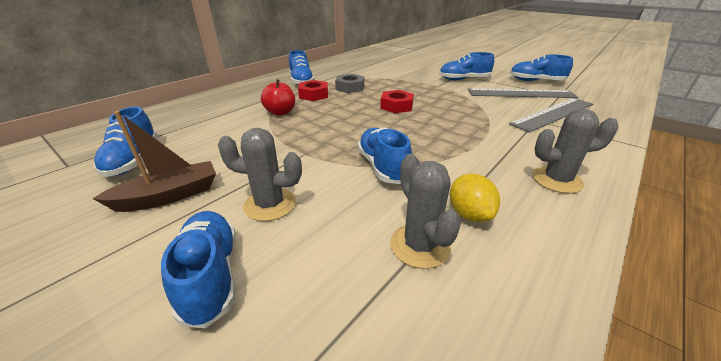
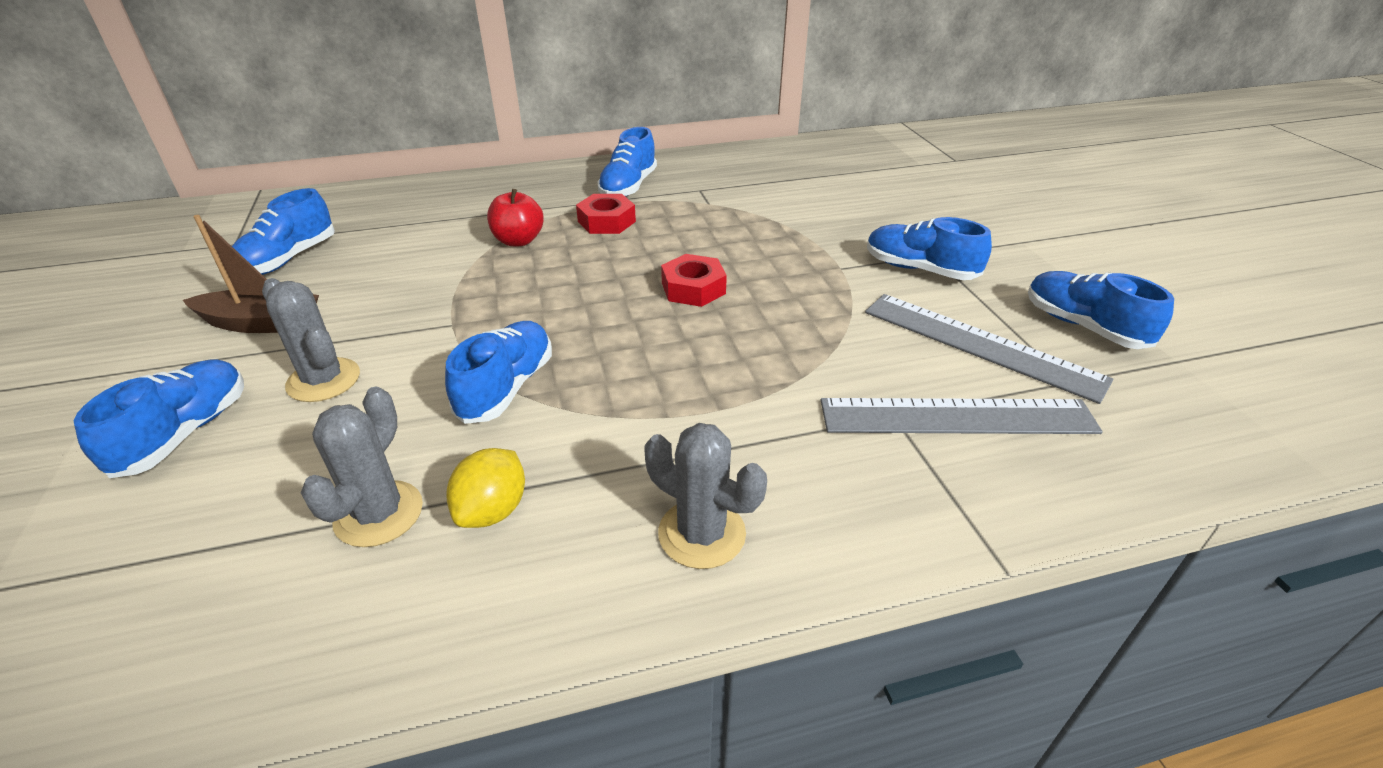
camera: 35 degrees right, 5 degrees up
grey nut [335,74,364,93] -> none

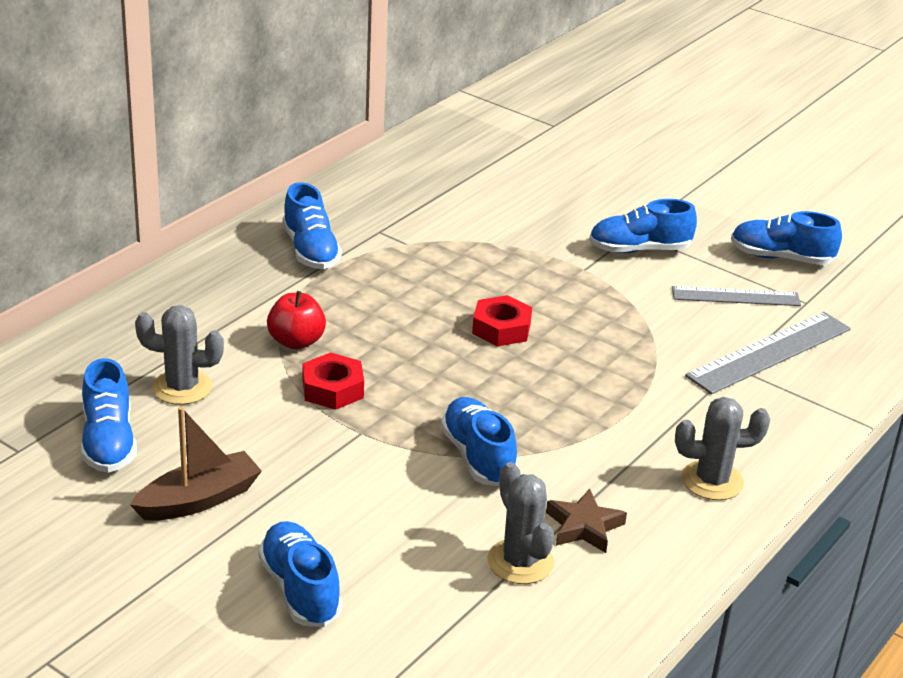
camera: 40 degrees left, 5 degrees down
grey cactus [262,278,360,402] -> grey cactus moved to [135,305,224,405]
yellow lemon [446,448,525,528] -> brown star [546,489,627,553]
red nut [576,194,636,234] -> red nut moved to [303,352,364,410]
grey ruler [865,294,1113,404] -> grey ruler [672,286,801,306], size x0.66

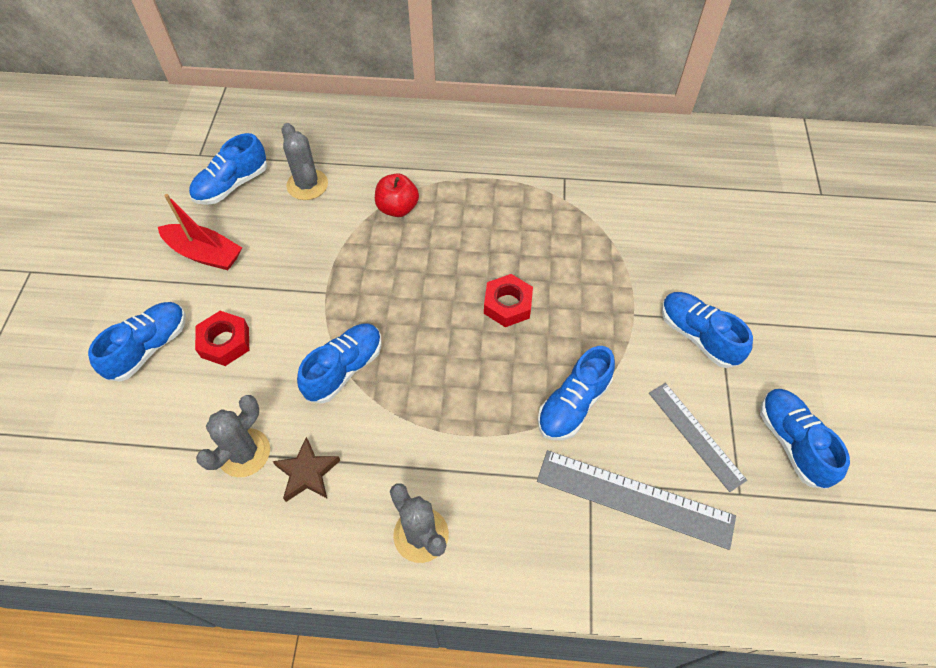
camera: 60 degrees right, 25 degrees up
brown boat [130,407,262,521] -> red boat [158,194,242,270]
blue shoe [282,182,342,269] -> blue shoe moved to [538,346,615,440]
red nut [303,352,364,410] -> red nut moved to [195,311,249,366]

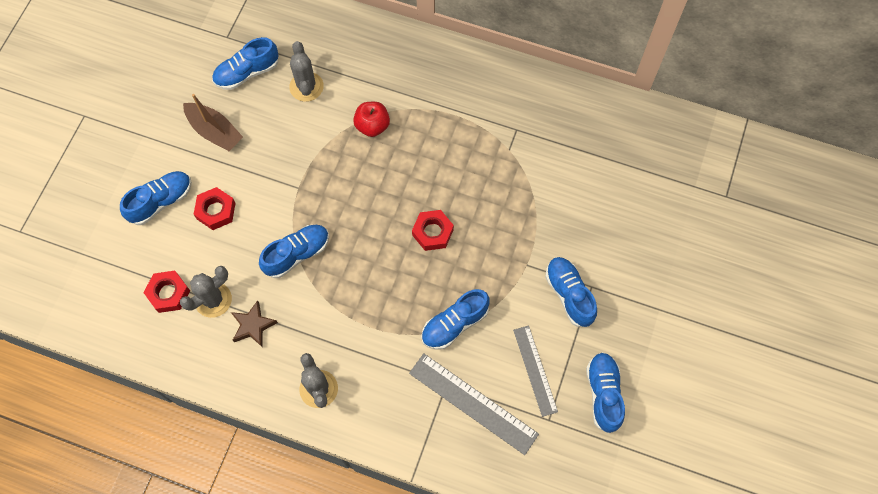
camera: 15 degrees right, 10 degrees up
red boat [158,194,242,270] -> brown boat [183,94,243,151]
none -> red nut [144,271,190,313]

